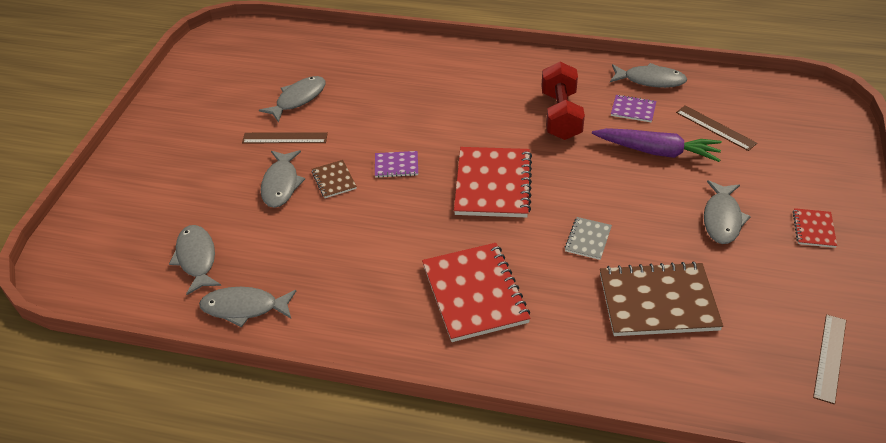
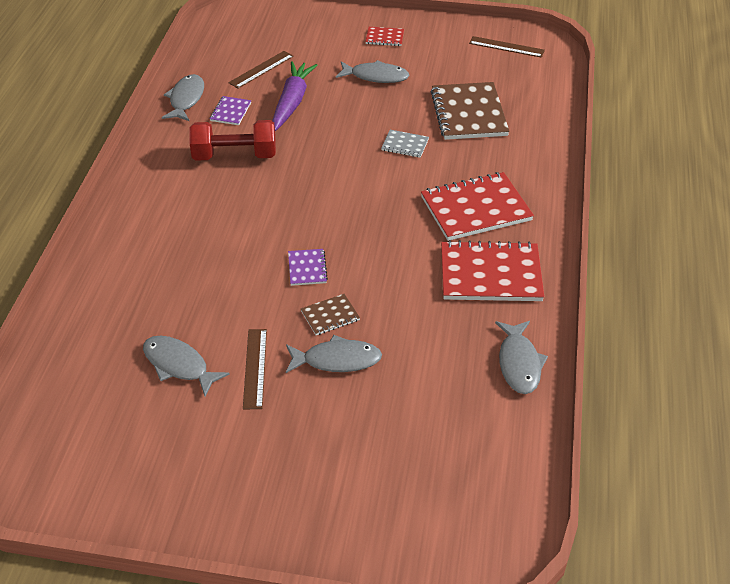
camera: 95 degrees left, 0 degrees up
grey fish [169,225,221,295] -> none
red notebook [454,147,532,218] -> red notebook moved to [441,240,544,301]

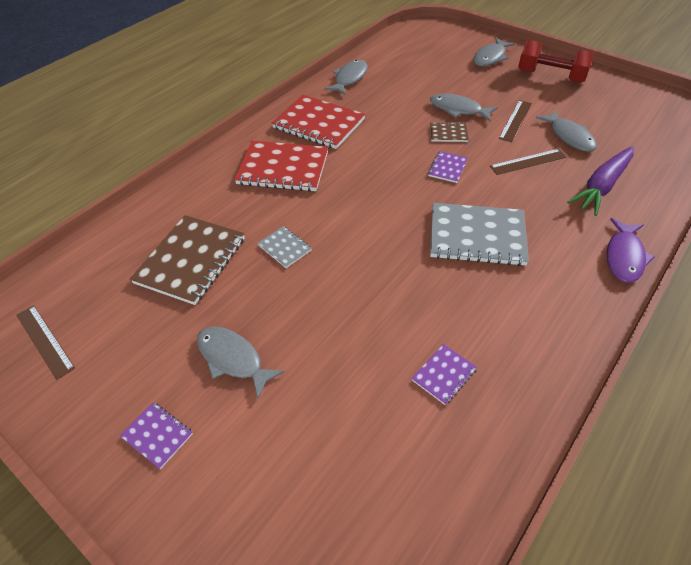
camera: 150 degrees left, 5 degrees up
grey fish [162,74,204,121] -> grey fish moved to [473,38,515,66]
red dumbbell [189,120,276,161] -> red dumbbell moved to [518,40,594,83]
brown ruler [228,51,294,88] -> brown ruler moved to [490,149,566,175]
purple carrot [272,61,317,131] -> purple carrot moved to [567,146,634,216]
red notebook [365,27,404,46] -> purple notebook [120,402,193,469]
none -> grey notebook [430,203,529,266]
none -> purple fish [607,218,654,283]

